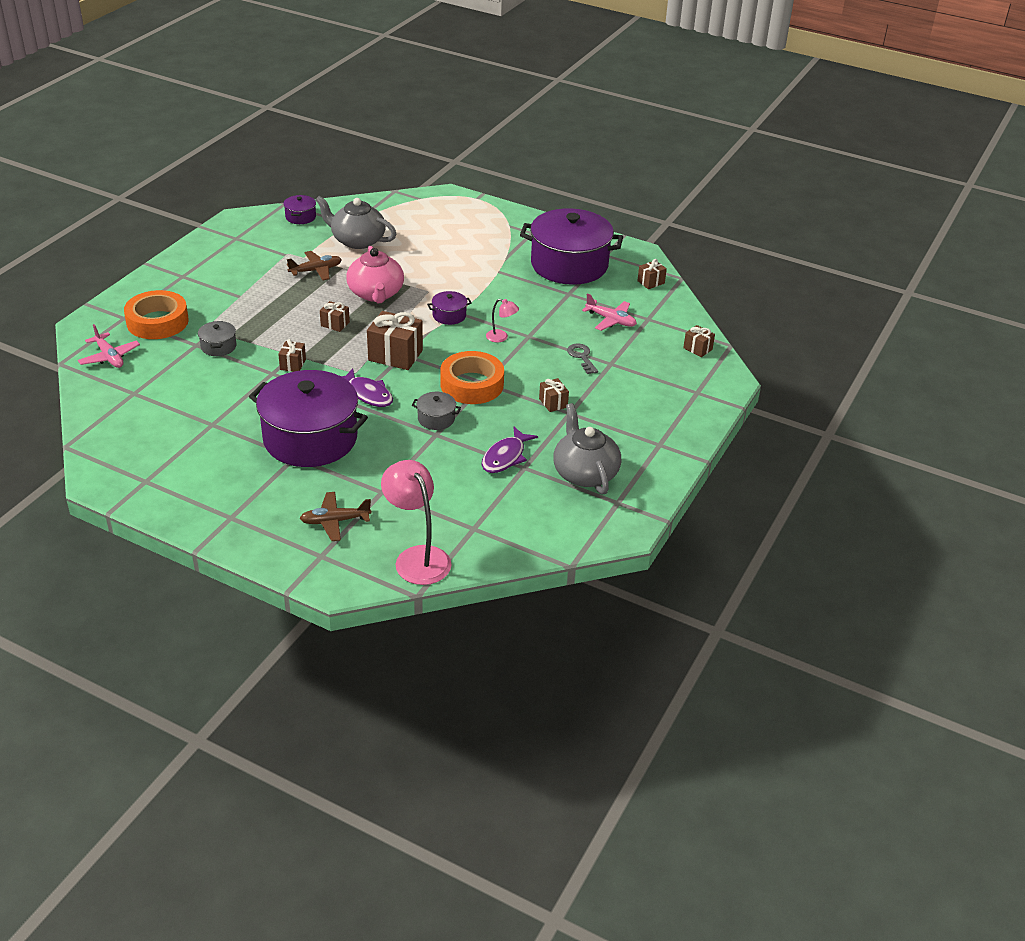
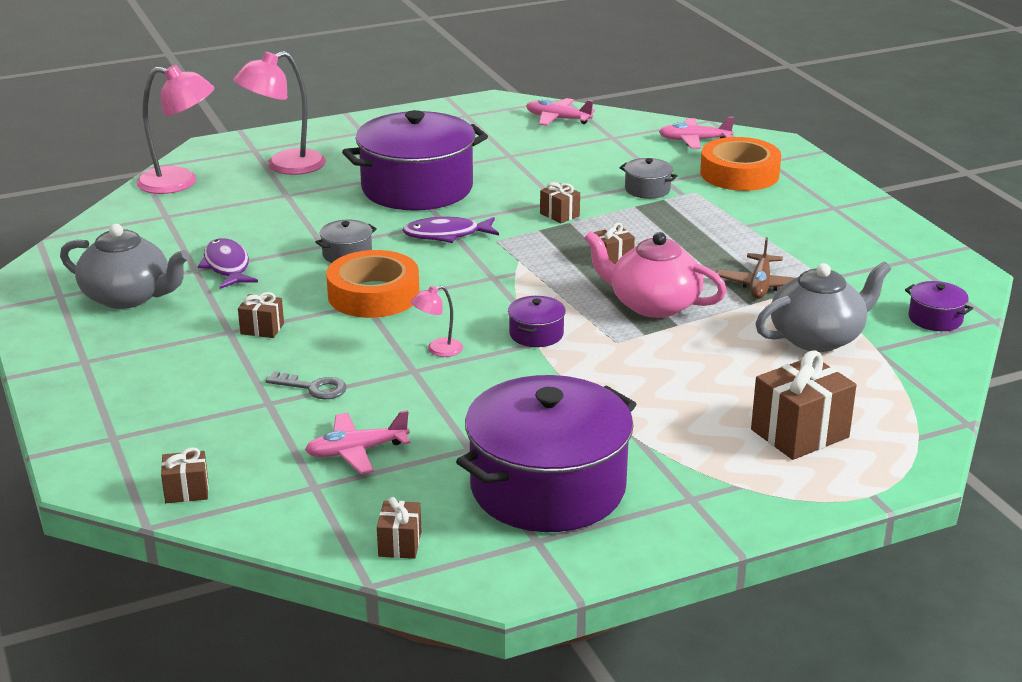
camera: 130 degrees right, 10 degrees down
brown plane [300,492,372,541] -> pink lamp [233,51,326,175]
brown gift [367,311,423,370] -> brown gift moved to [751,350,856,460]
none -> pink plane [526,98,595,126]

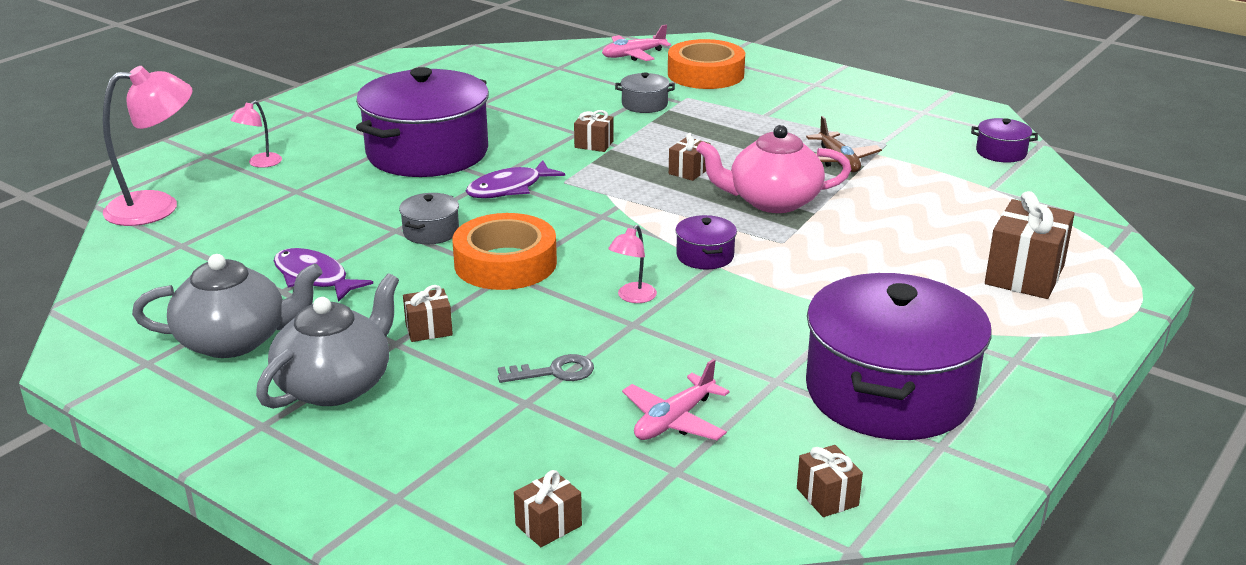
camera: 30 degrees left, 0 degrees up
pink lamp [233,51,326,175] -> pink lamp [230,100,282,168], size x0.49
pink plane [526,98,595,126] -> none
grey teapot [756,261,891,352] -> grey teapot moved to [256,273,399,409]

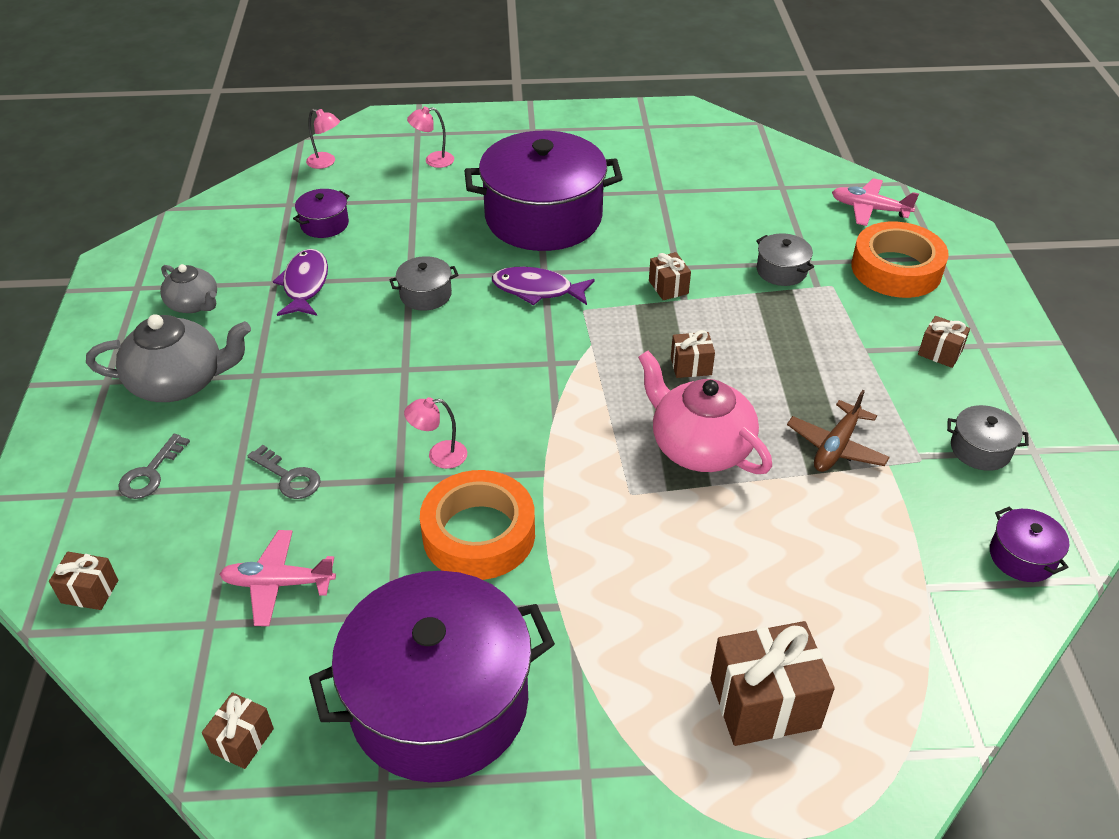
camera: 50 degrees right, 15 degrees up
pink lamp [103,66,192,226] -> pink lamp [306,109,340,169], size x0.49
grey teapot [132,254,322,358] -> grey teapot [160,264,217,313], size x0.60
brown gift [403,285,453,342] -> brown gift moved to [918,316,970,368]
orange tape [452,213,557,290] -> orange tape moved to [420,470,535,580]
purple pot [675,215,737,269] -> purple pot moved to [293,189,349,238]
none -> grey key [118,434,190,499]
none -> grey pot [947,405,1029,471]

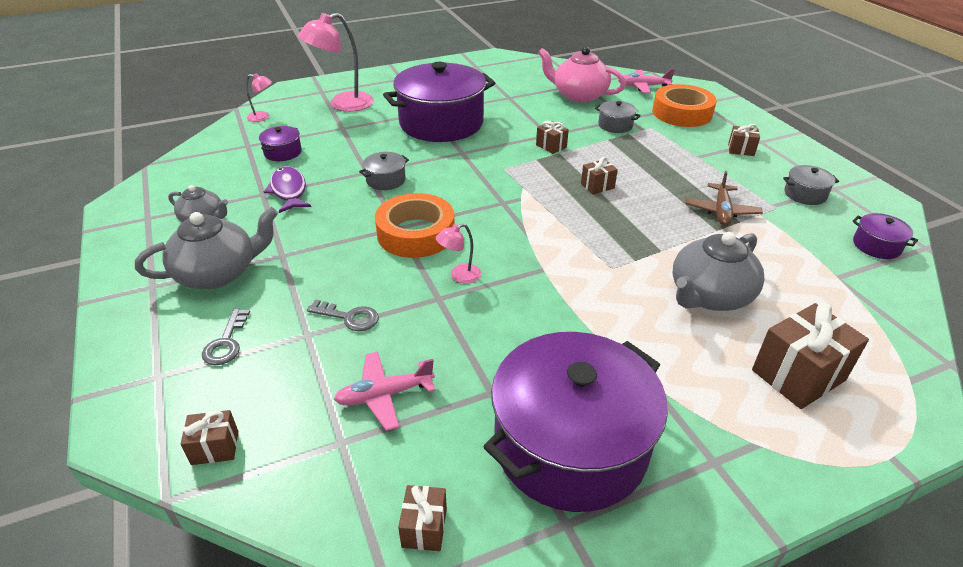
camera: 20 degrees left, 5 degrees down
pink lamp [407,107,454,168] -> pink lamp [298,13,374,112], size x2.05
orange tape [420,470,535,580] -> orange tape moved to [375,193,454,258]
purple fish [492,267,595,305] -> none
pink teapot [638,351,772,474] -> pink teapot moved to [538,47,626,103]
none -> grey teapot [673,232,765,311]

